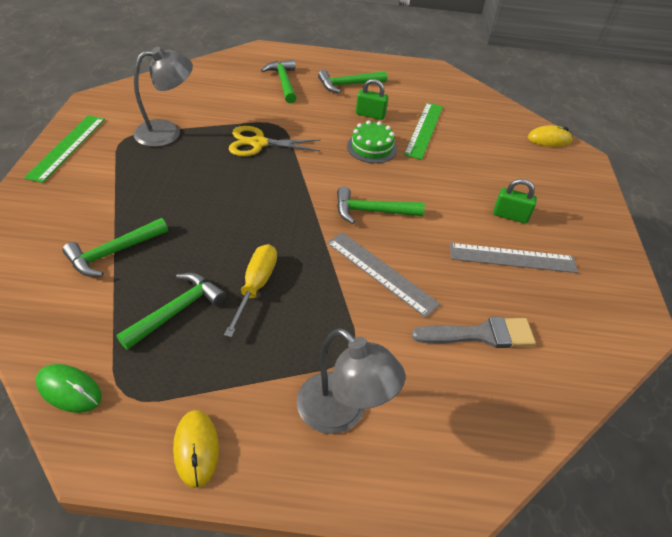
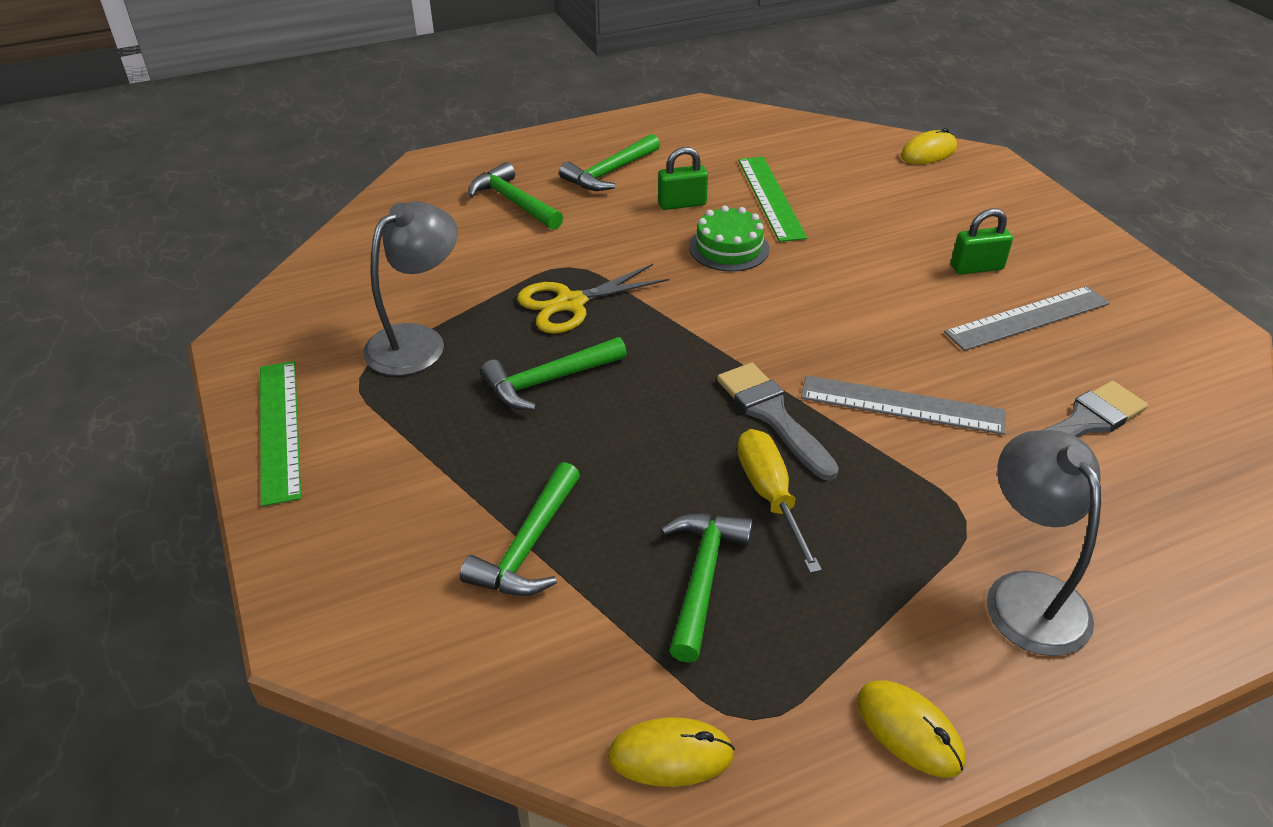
camera: 25 degrees left, 5 degrees down
green mouse [35,364,102,413] -> yellow mouse [608,717,735,787]
grey lamp [297,328,405,434] -> grey lamp turned 120 degrees counterclockwise [987,430,1101,656]
green hammer [337,187,425,224] -> green hammer moved to [481,337,627,410]
none -> grey brush [717,363,839,481]

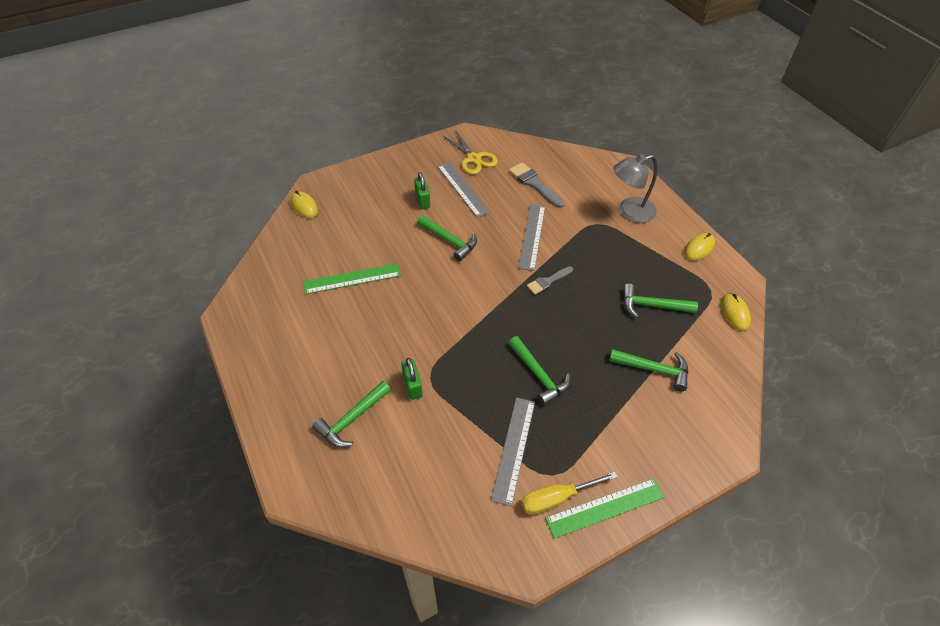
camera: 95 degrees left, 10 degrees up
grey lamp [363,201,458,376] -> grey ruler [491,397,535,506]
yellow scissors [517,264,670,334] -> yellow scissors moved to [443,130,498,174]
green hammer [559,134,660,191] -> green hammer moved to [417,215,477,261]
green padlock [658,147,708,210] -> green padlock moved to [401,358,423,400]
green cake [689,205,769,272] -> none
grey brush [717,363,839,481] -> grey brush [527,266,573,295], size x0.65
yellow screwdriver [737,429,822,573] -> yellow screwdriver moved to [521,471,617,515]

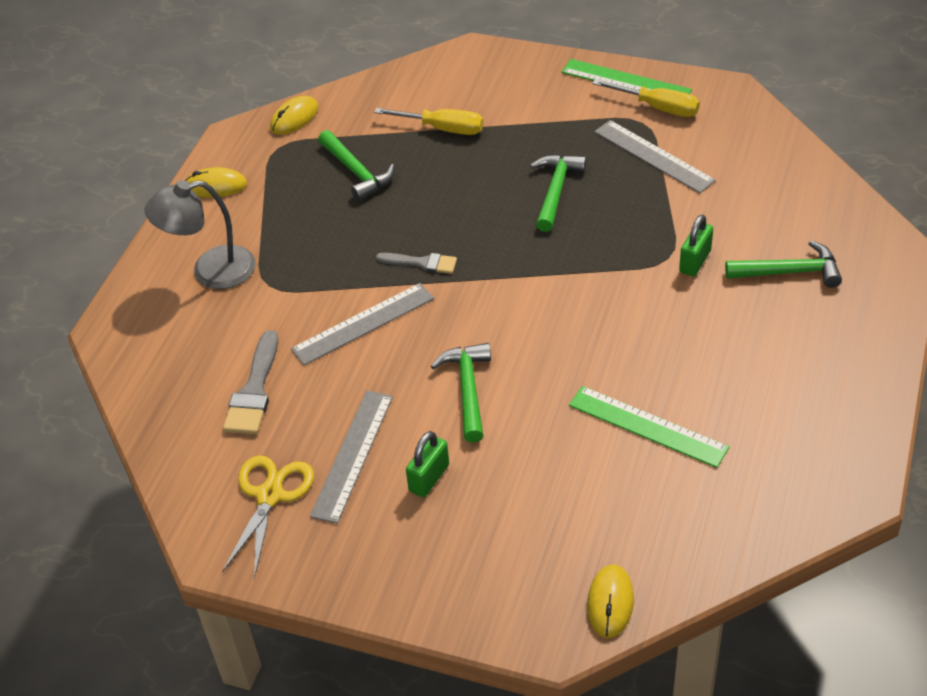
camera: 130 degrees left, 5 degrees down
grey ruler [491,397,535,506] -> grey ruler turned 75 degrees clockwise [594,120,716,193]
green hammer [609,349,688,391] -> yellow screwdriver [374,108,483,135]
grey lamp [614,154,657,223] -> grey lamp turned 135 degrees clockwise [145,180,255,289]

